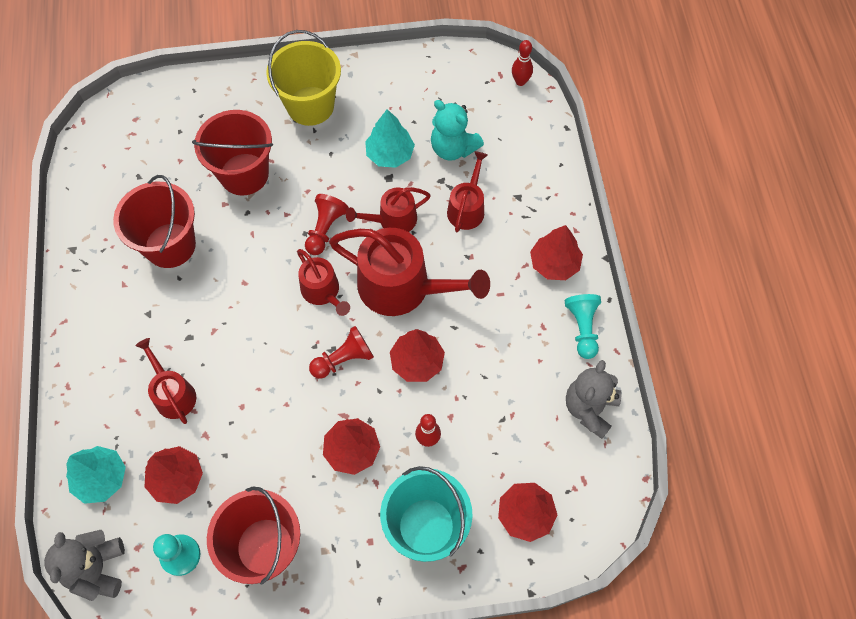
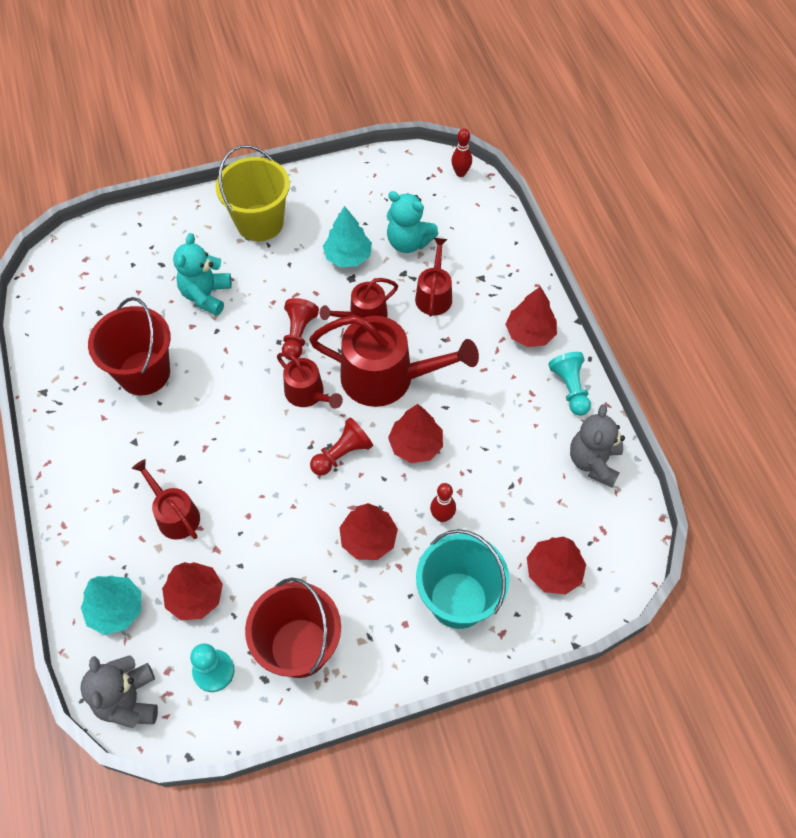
camera: 10 degrees left, 5 degrees down
red bucket [192,110,273,195] -> turquoise teddy bear [173,233,232,315]

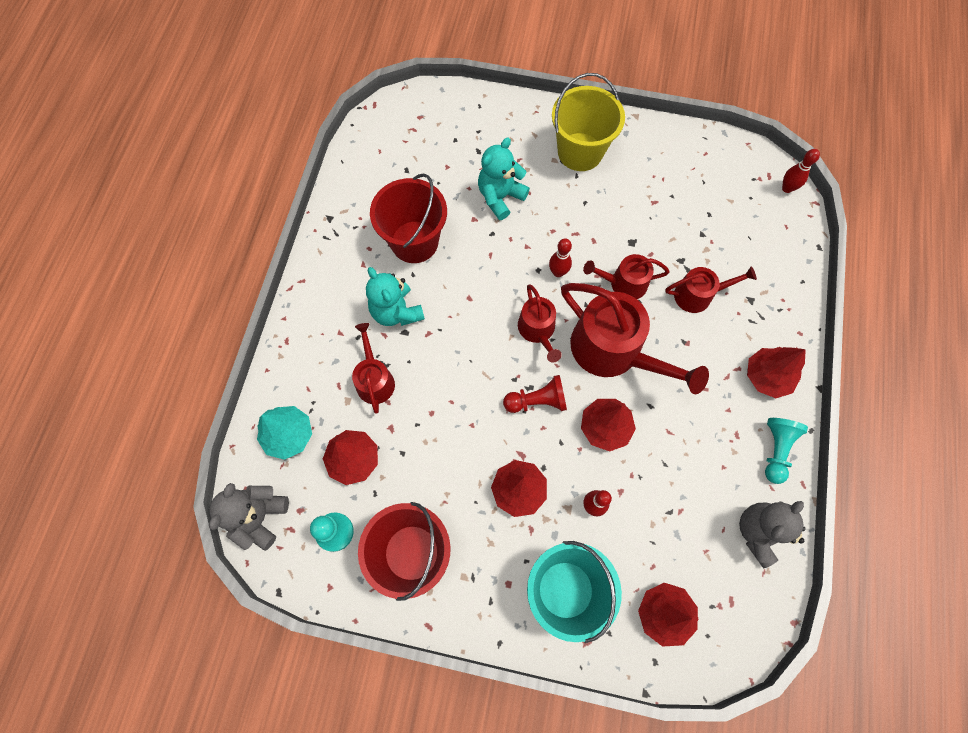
camera: 30 degrees right, 10 degrees up
red pawn [282,298,319,360] -> red bowling pin [549,238,572,277]
turquoise tree [323,206,372,267] -> none
turquoise teddy bear [387,191,438,253] -> turquoise teddy bear moved to [366,267,425,326]
red watering can [415,238,452,316] -> red watering can turned 45 degrees clockwise [665,266,757,313]

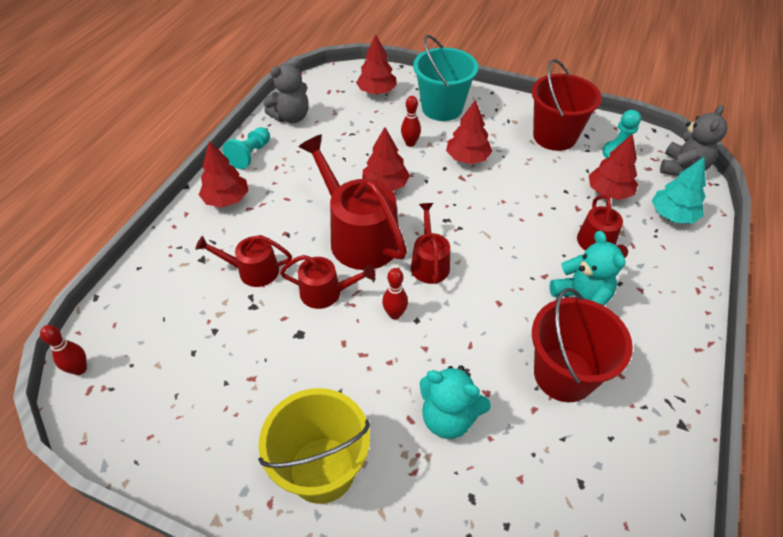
camera: 170 degrees left, 20 degrees down
turquoise teddy bear [478,138,530,220] -> turquoise teddy bear turned 60 degrees clockwise [420,365,491,439]
red pawn [503,375,567,413] -> none

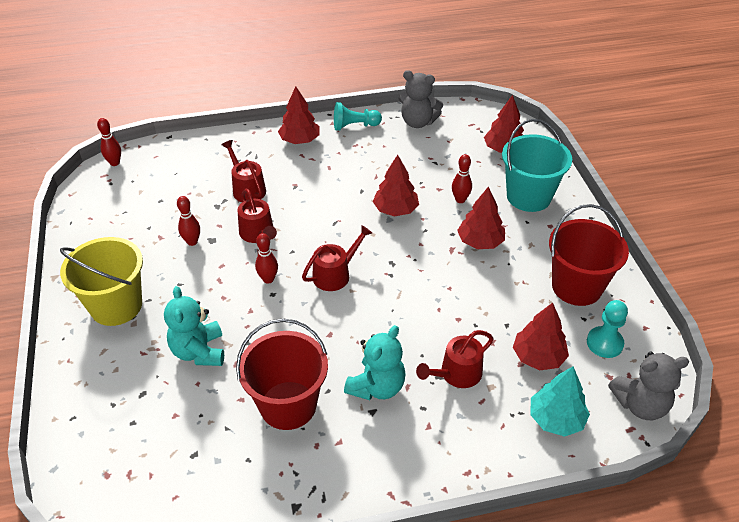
camera: 55 degrees right, 5 degrees down
red watering can [299,134,407,270] -> none
none -> red bowling pin [177,196,200,246]

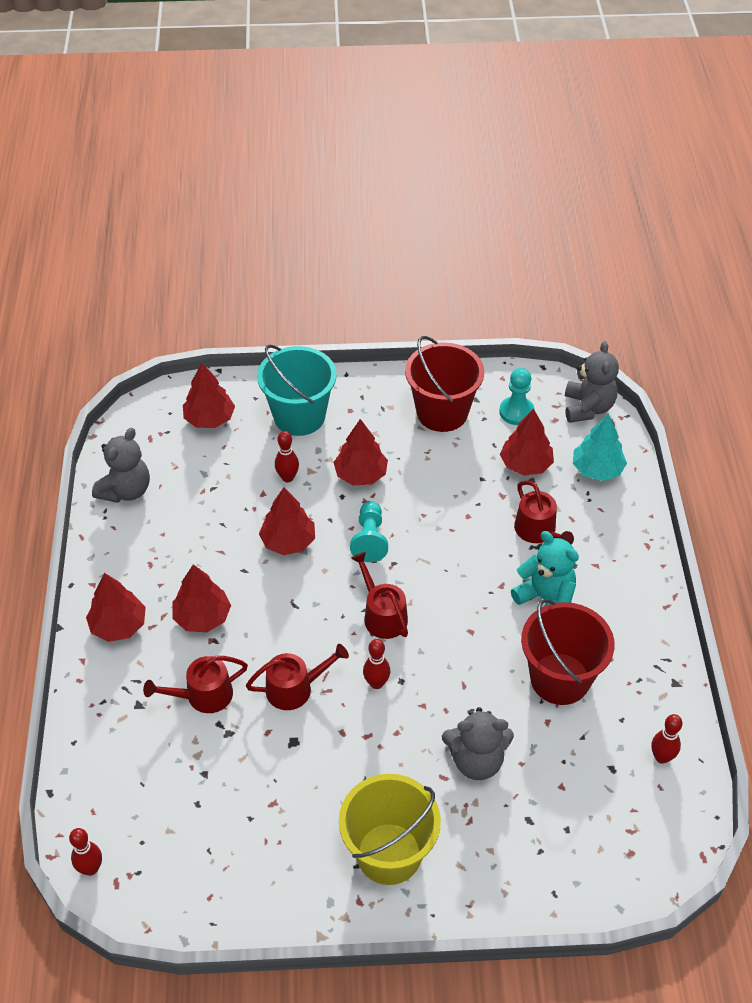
camera: 80 degrees left, 5 degrees up
turquoise teddy bear [164,286,224,366] -> grey teddy bear [442,707,514,780]
red bowling pin [177,196,200,246] -> red bowling pin moved to [651,714,683,764]
turquoise pawn [334,102,382,131] -> turquoise pawn moved to [350,501,388,562]
none -> red tree [172,564,231,632]

